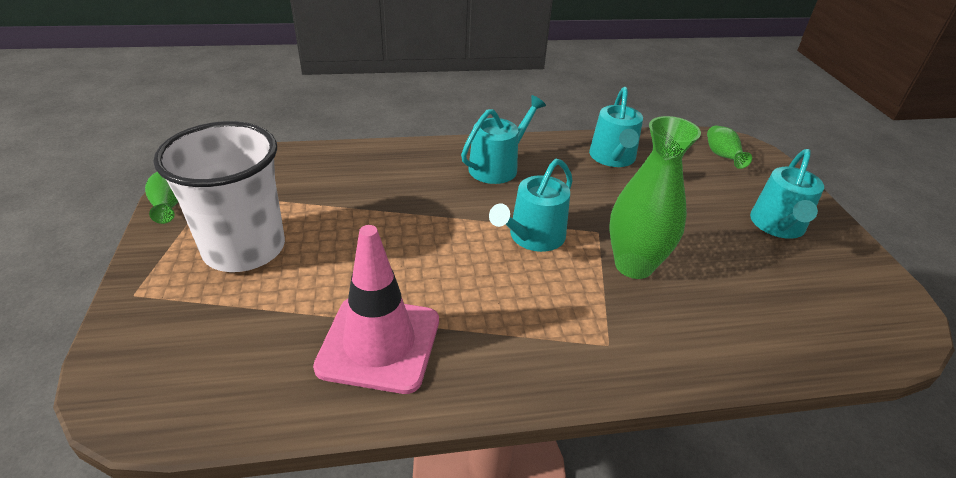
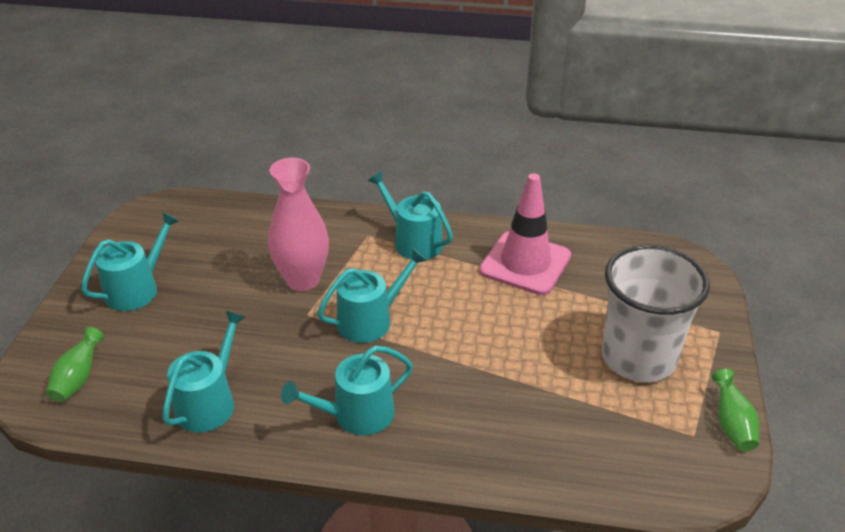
camera: 160 degrees left, 0 degrees up
green vase [609,116,701,279] -> pink vase [268,158,329,291]
none -> turquoise watering can [368,171,453,260]

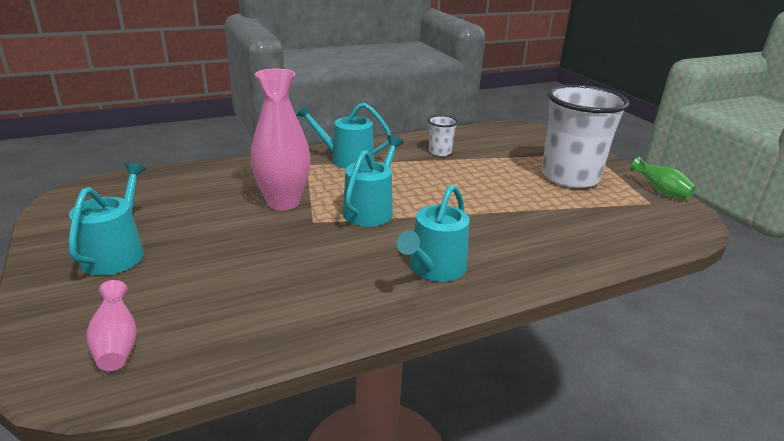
camera: 35 degrees left, 10 degrees down
green vase [46,327,105,402] -> pink vase [86,280,137,371]
turquoise watering can [162,311,245,432] -> none
pink traffic cone [479,173,571,295] -> white cup [428,115,458,156]

